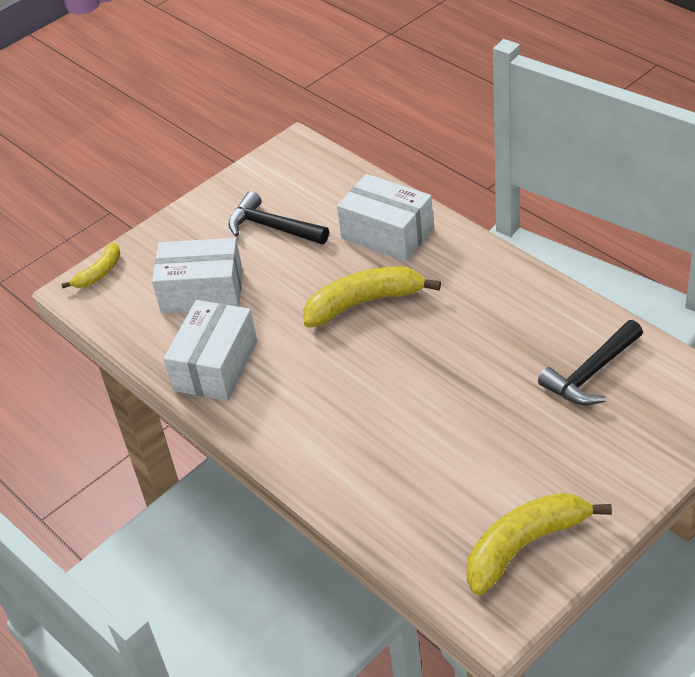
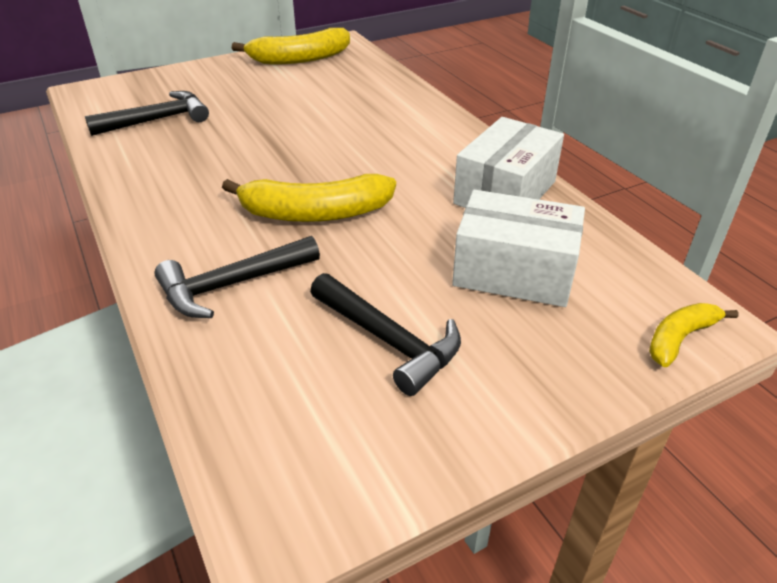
camera: 170 degrees left, 5 degrees down
white box [337,174,434,261] -> black hammer [154,236,320,318]

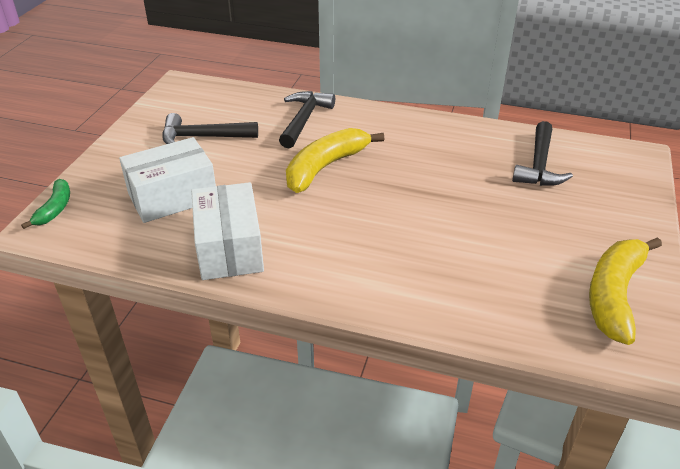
camera: 135 degrees right, 0 degrees up
yellow banana [649,303,739,367] -> green banana [21,179,70,229]

